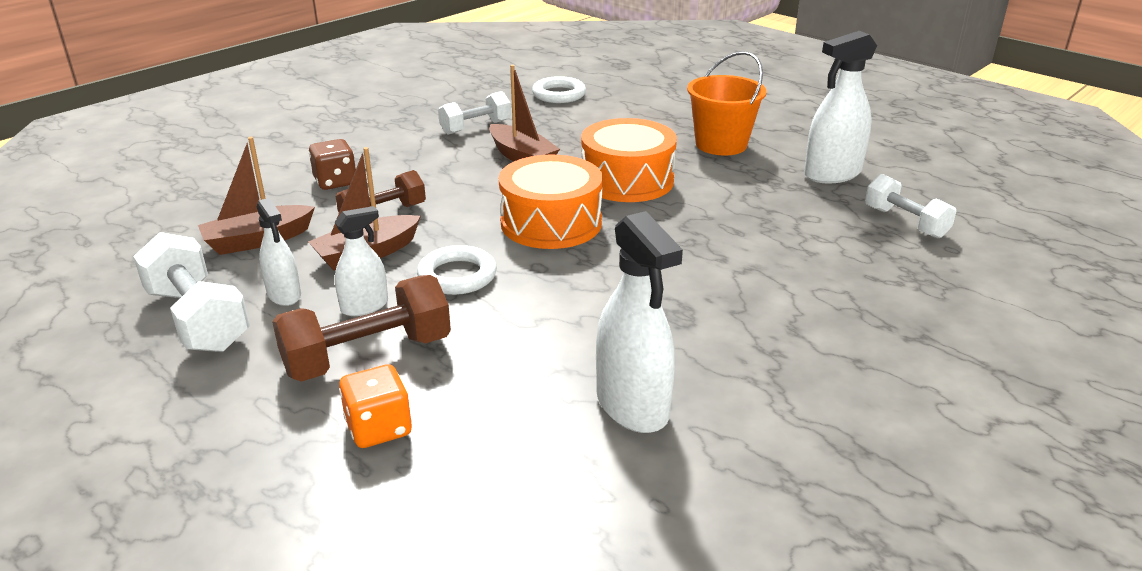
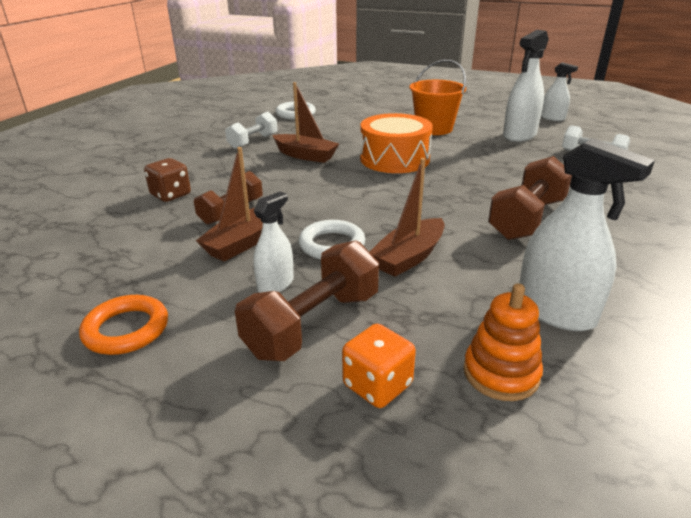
camera: 20 degrees left, 0 degrees up
white dumbbell [133,232,250,352] -> orange ring [79,295,168,355]
brown boat [198,137,315,255] -> brown boat moved to [370,158,445,277]
white spray bottle [257,198,301,306] -> white spray bottle moved to [541,62,578,121]
orange drum [499,155,603,249] -> none
none -> orange stacking toy [464,283,543,401]
none -> brown dumbbell [488,156,572,240]

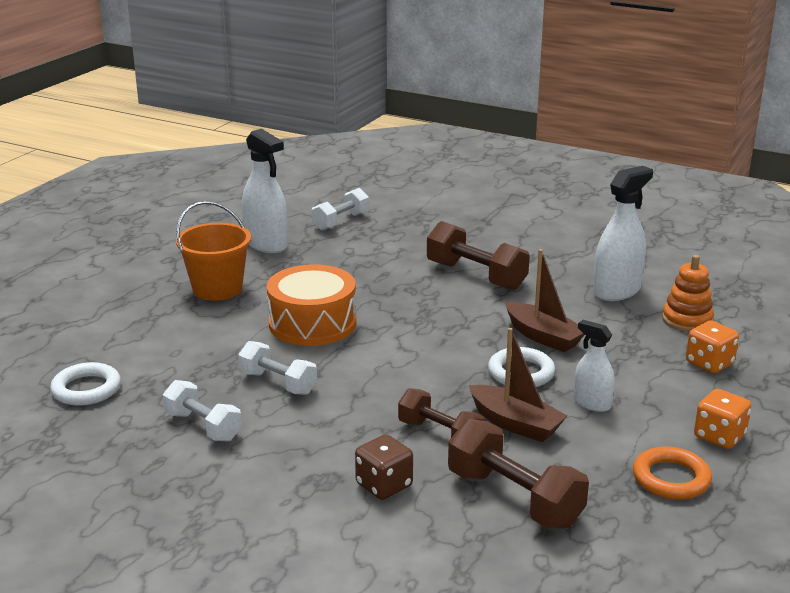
camera: 85 degrees left, 5 degrees down
brown dumbbell [235,240,379,361] -> brown dumbbell moved to [448,419,589,529]
brown boat [273,82,339,163] -> white dumbbell [238,341,317,395]
white spray bottle [541,62,578,121] -> none
none -> orange dice [694,389,751,449]

